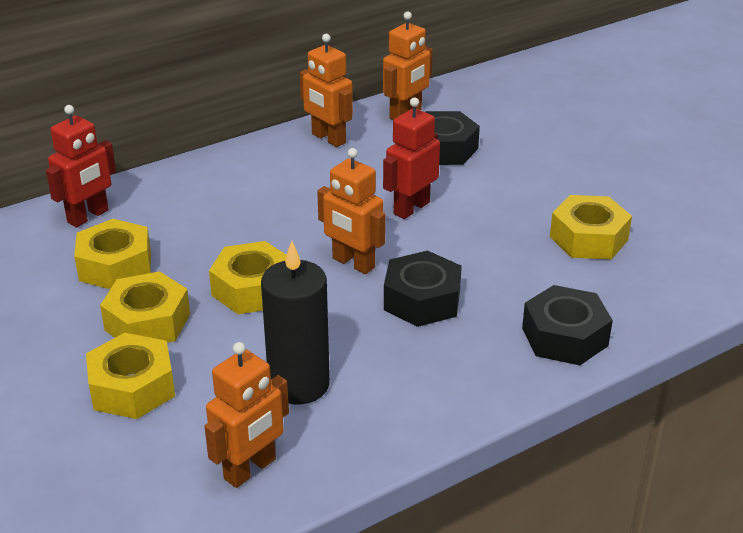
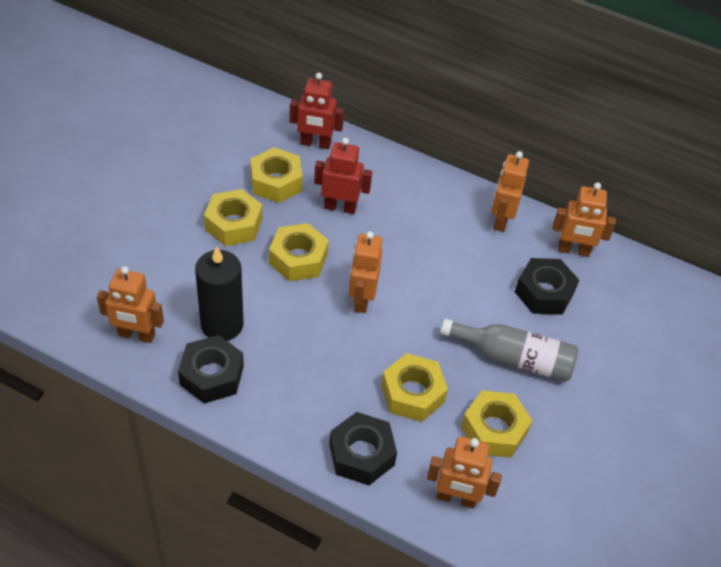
camera: 55 degrees right, 15 degrees up
yellow nut [86,333,175,419] -> yellow nut moved to [381,353,448,422]
red robot [383,97,440,219] -> red robot moved to [314,138,372,214]
black nut [384,251,462,327] -> black nut moved to [178,335,244,404]
none -> orange robot [427,436,502,509]
none -> grey bottle [441,319,578,382]

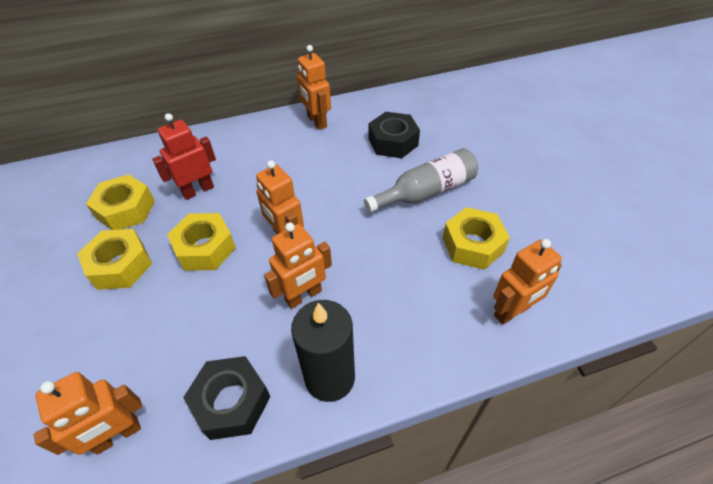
camera: 40 degrees left, 0 degrees up
black candle [195,246,244,341] -> black candle moved to [291,300,355,402]
red robot [289,73,344,149] -> none
black nut [329,412,397,485] -> none
yellow nut [381,353,448,422] -> none
orange robot [552,182,616,257] -> orange robot moved to [264,222,332,309]

